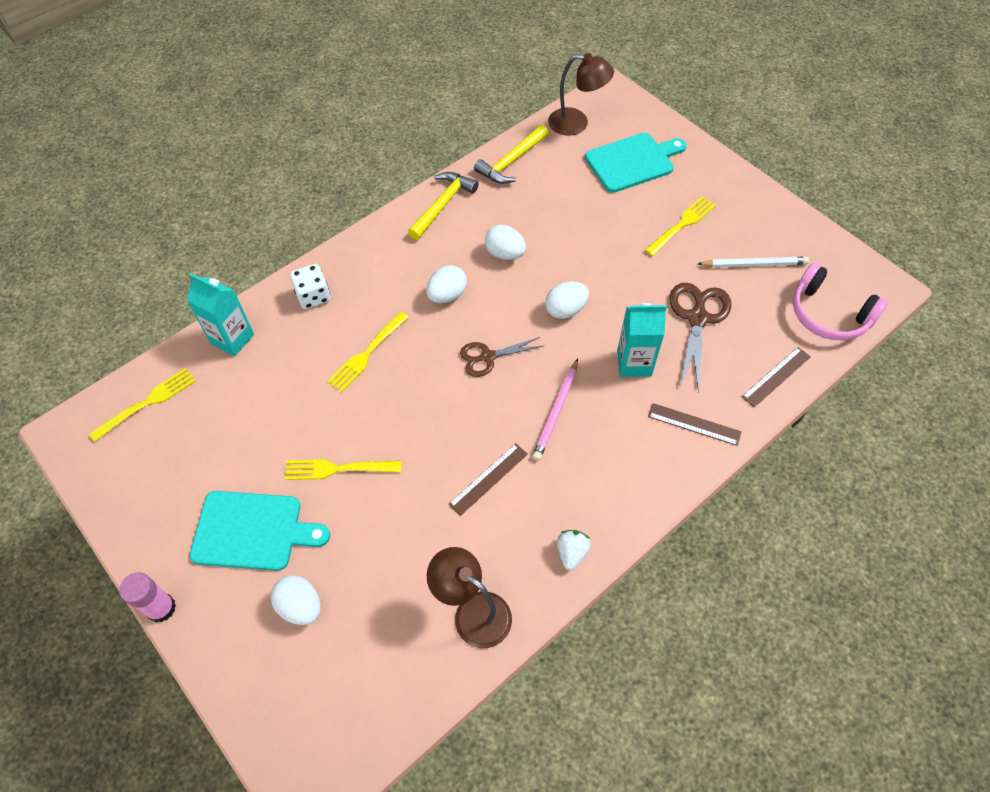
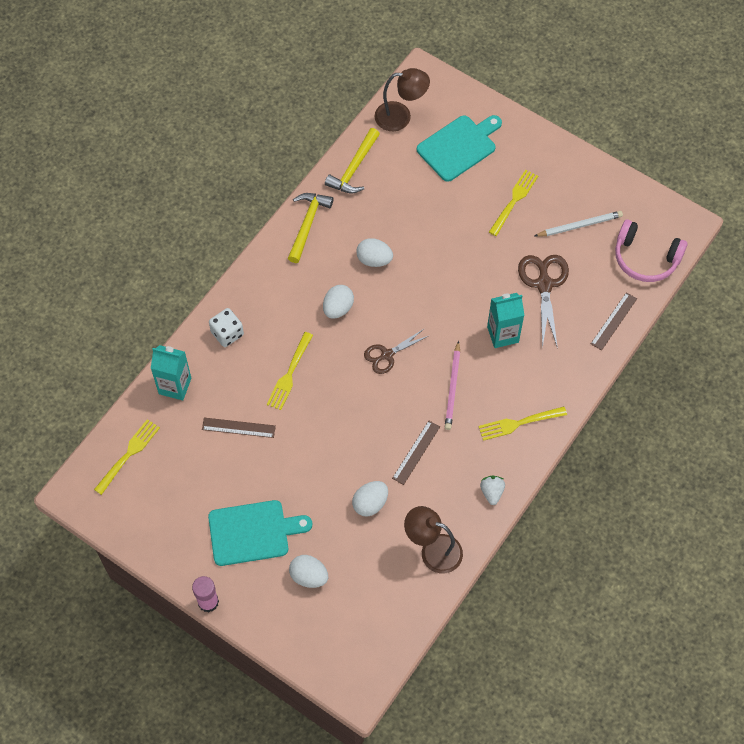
camera: 15 degrees left, 5 degrees up
yellow fork [285,459,402,480] -> yellow fork moved to [478,406,567,441]
white egg [545,281,589,319] -> white egg moved to [352,481,388,516]
brown ruler [648,403,741,446] -> brown ruler moved to [202,418,276,438]

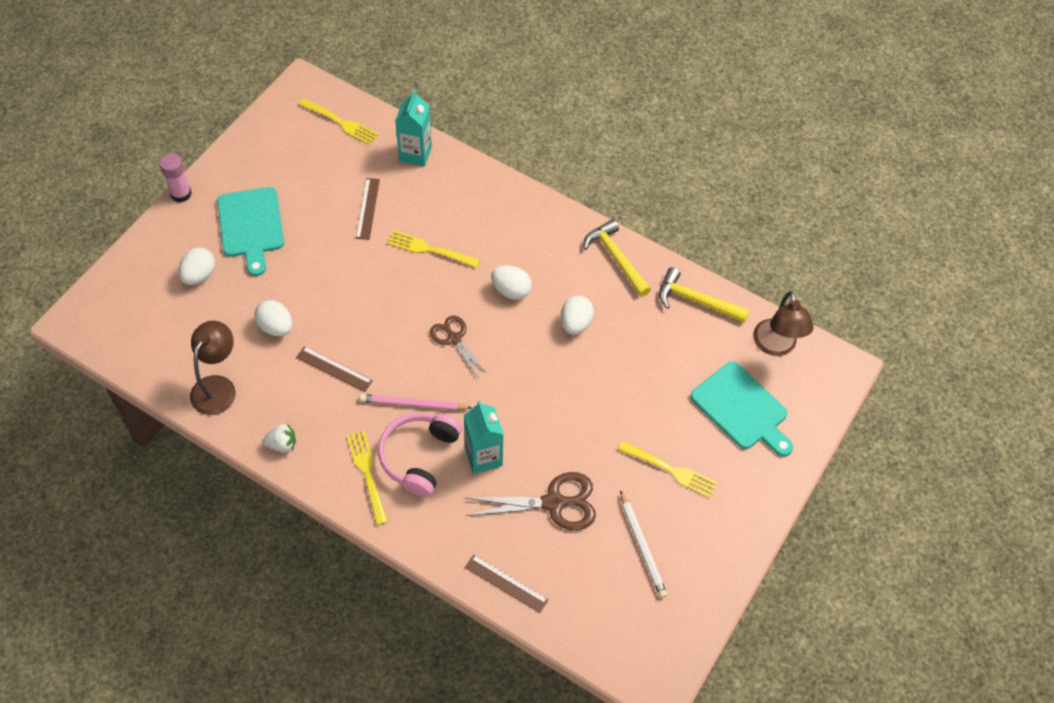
camera: 85 degrees right, 5 degrees down
white dice [209,308,244,347] -> none
yellow hammer [288,193,333,263] -> yellow hammer turned 135 degrees counterclockwise [583,219,651,297]
pink headphones [615,219,688,282] -> pink headphones moved to [378,413,462,497]

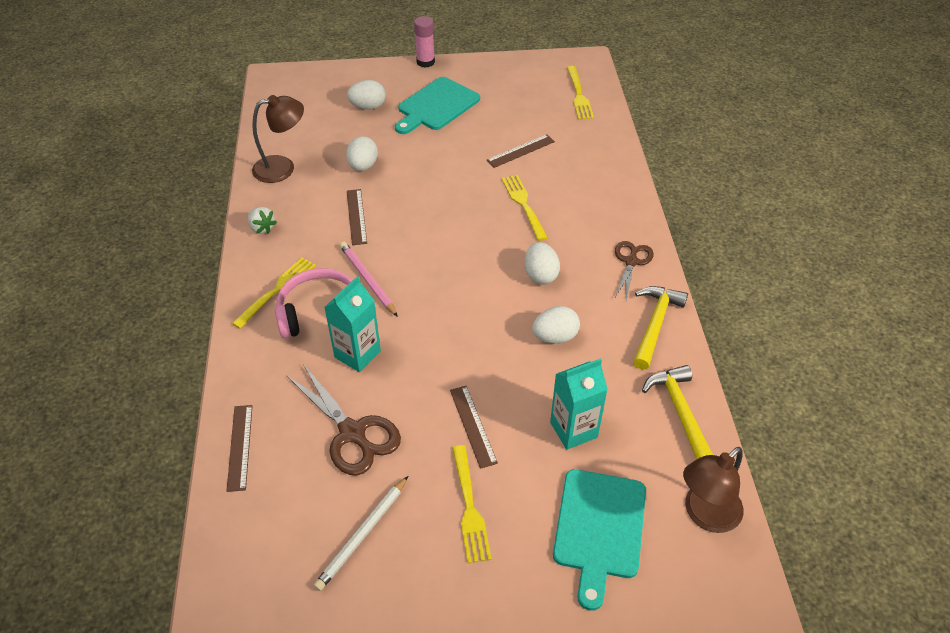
camera: 55 degrees right, 10 degrees down
turquoise carton [395,90,432,166] -> turquoise carton moved to [550,358,608,450]
brown scissors [430,315,488,379] -> brown scissors moved to [614,241,654,300]
none -> brown ruler [450,386,498,469]

